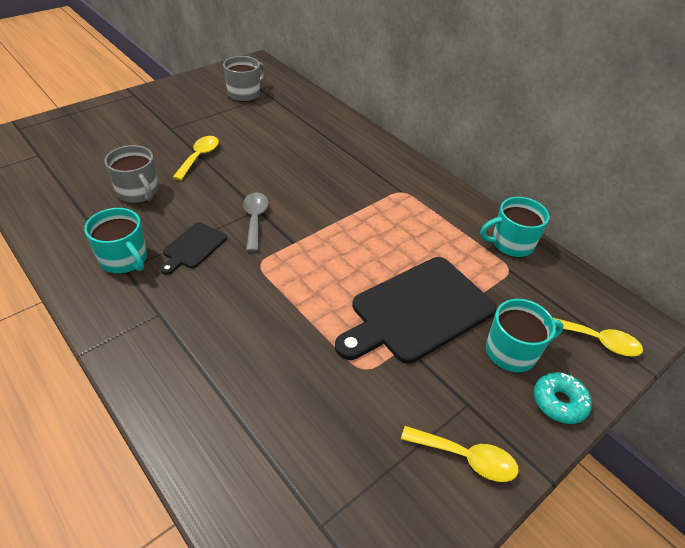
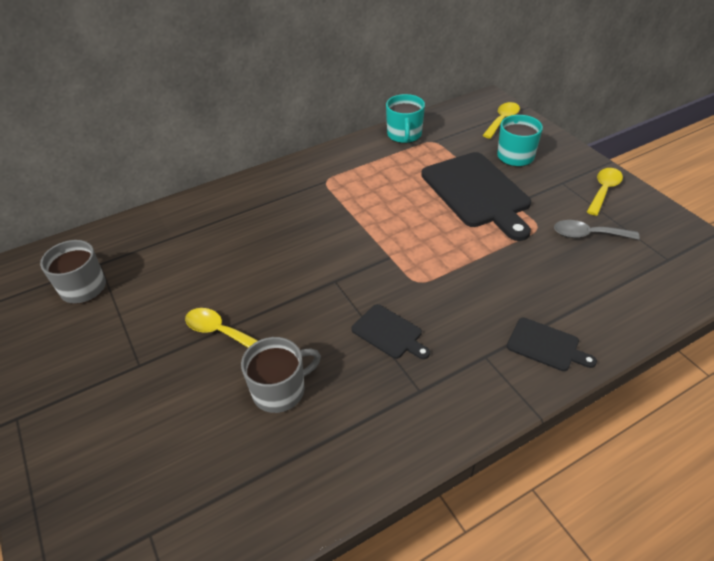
camera: 75 degrees left, 0 degrees up
turquoise mug [84,208,147,274] -> none
grey spoon [243,192,269,252] -> grey spoon moved to [554,220,640,240]
turquoise donut [534,372,592,424] -> none
none -> black cutting board [507,317,597,371]

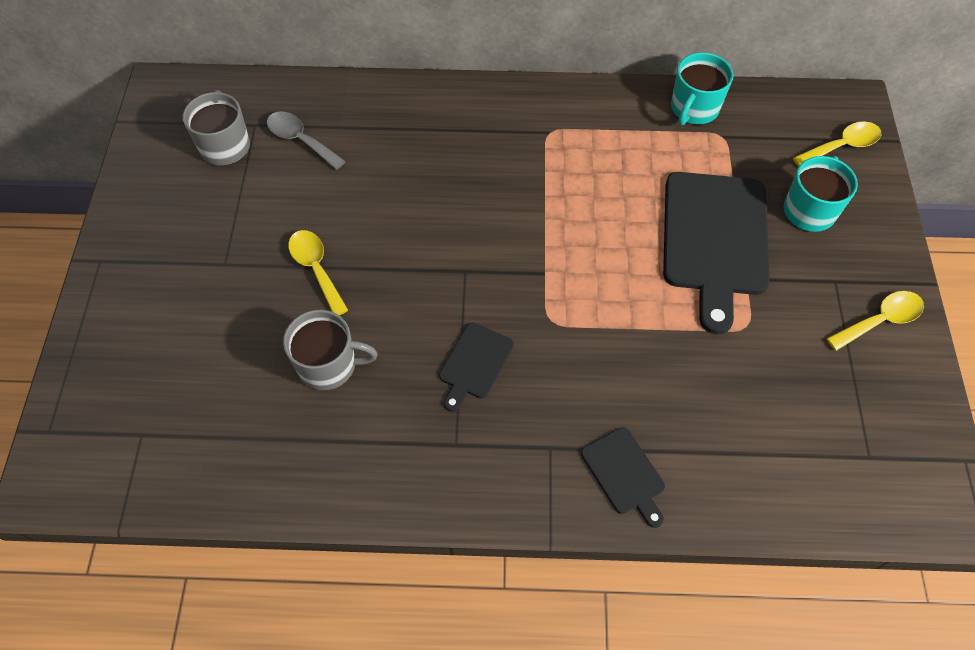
camera: 30 degrees right, 15 degrees up
black cutting board [351,304,430,359] -> black cutting board turned 45 degrees clockwise [439,323,514,412]
grey spoon [554,220,640,240] -> grey spoon moved to [267,111,346,170]

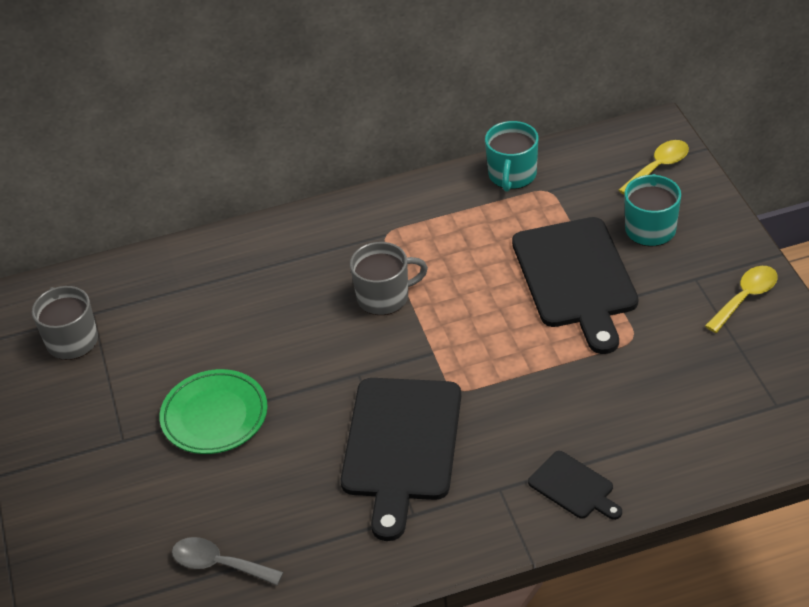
camera: 15 degrees left, 15 degrees down
grey spoon [267,111,346,170] -> grey spoon moved to [172,537,283,585]
grey mug [283,310,378,390] -> grey mug moved to [350,242,428,315]
yellow spoon [288,230,348,315] -> green plate [160,369,268,454]
black cutting board [439,323,514,412] -> black cutting board [341,378,461,541], size x2.07

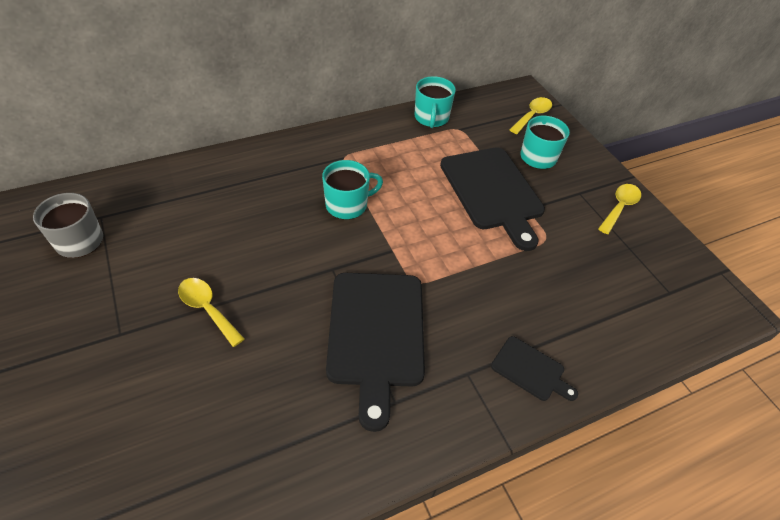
camera: 15 degrees left, 5 degrees up
green plate [160,369,268,454] -> yellow spoon [178,278,245,347]
grey spoon [172,537,283,585] -> none
grey mug [350,242,428,315] -> turquoise mug [322,160,383,220]

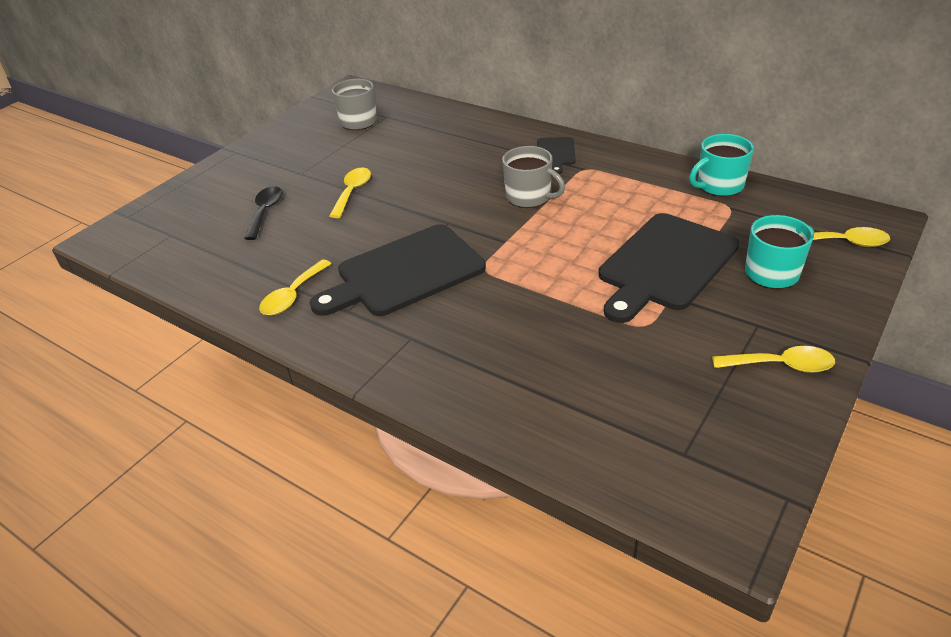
camera: 65 degrees right, 10 degrees down
turquoise mug [322,160,383,220] -> grey mug [502,146,565,208]
black cutting board [491,336,578,401] -> black cutting board moved to [537,137,576,174]
none -> black spoon [244,186,283,240]
none -> yellow spoon [259,260,332,315]

